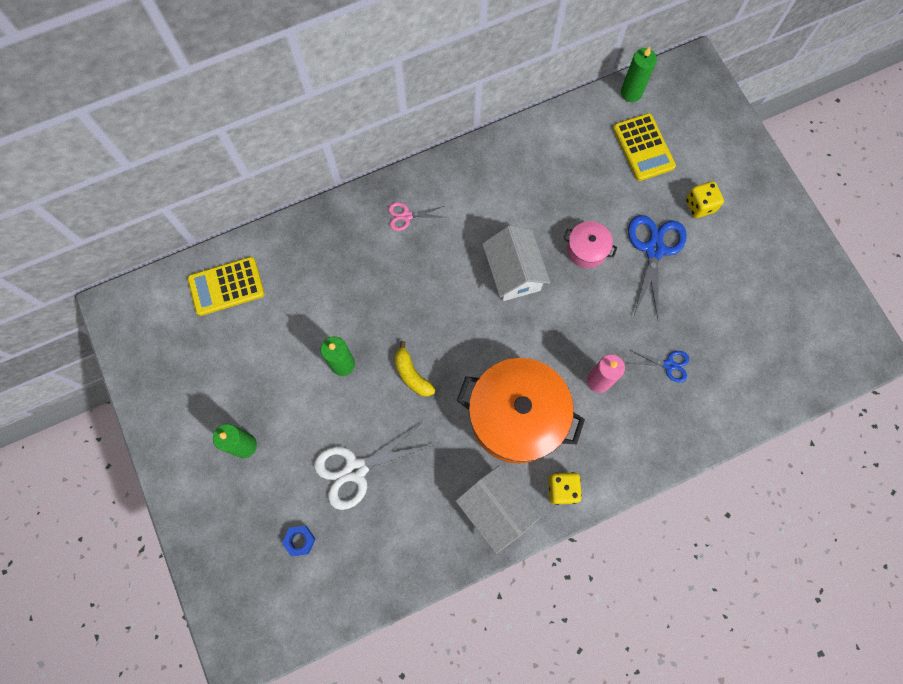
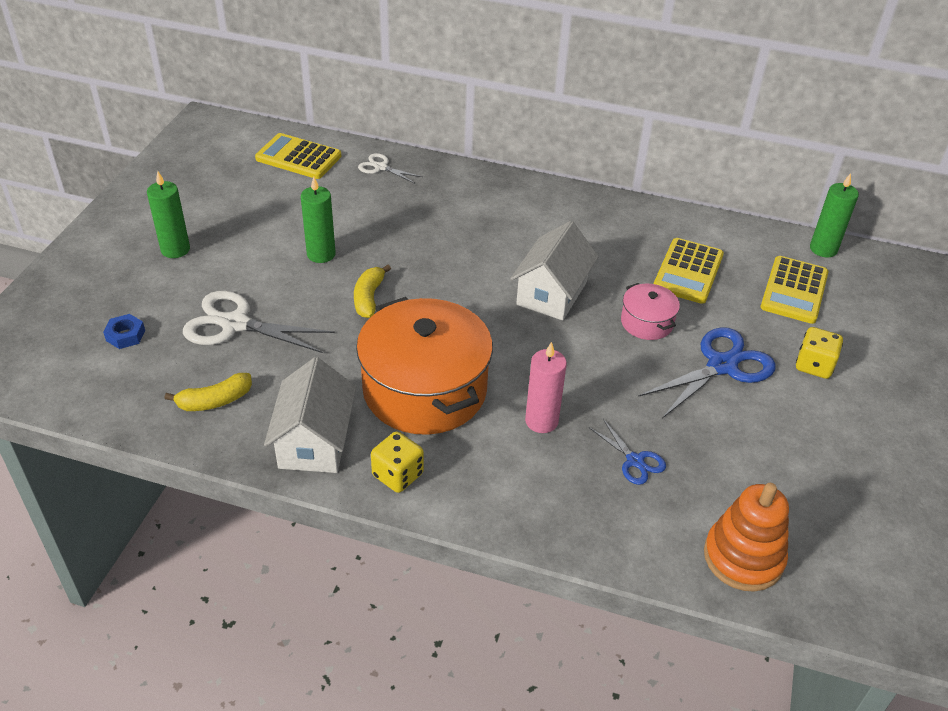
camera: 40 degrees right, 30 degrees down
pink scissors [388,202,444,231] -> none
none -> yellow banana [164,373,252,411]
none -> white scissors [358,153,422,183]
none -> yellow calculator [654,238,724,304]
none -> orange stacking toy [704,483,789,592]

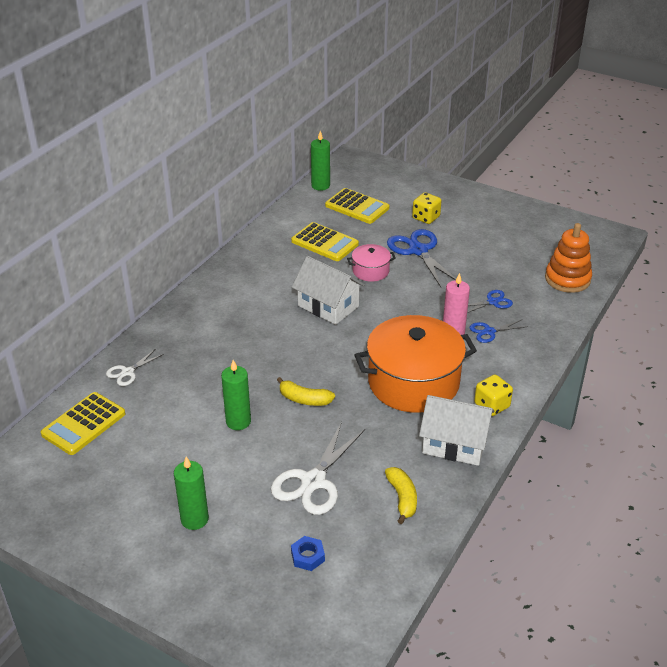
camera: 75 degrees left, 5 degrees down
none -> blue scissors [470,320,528,343]

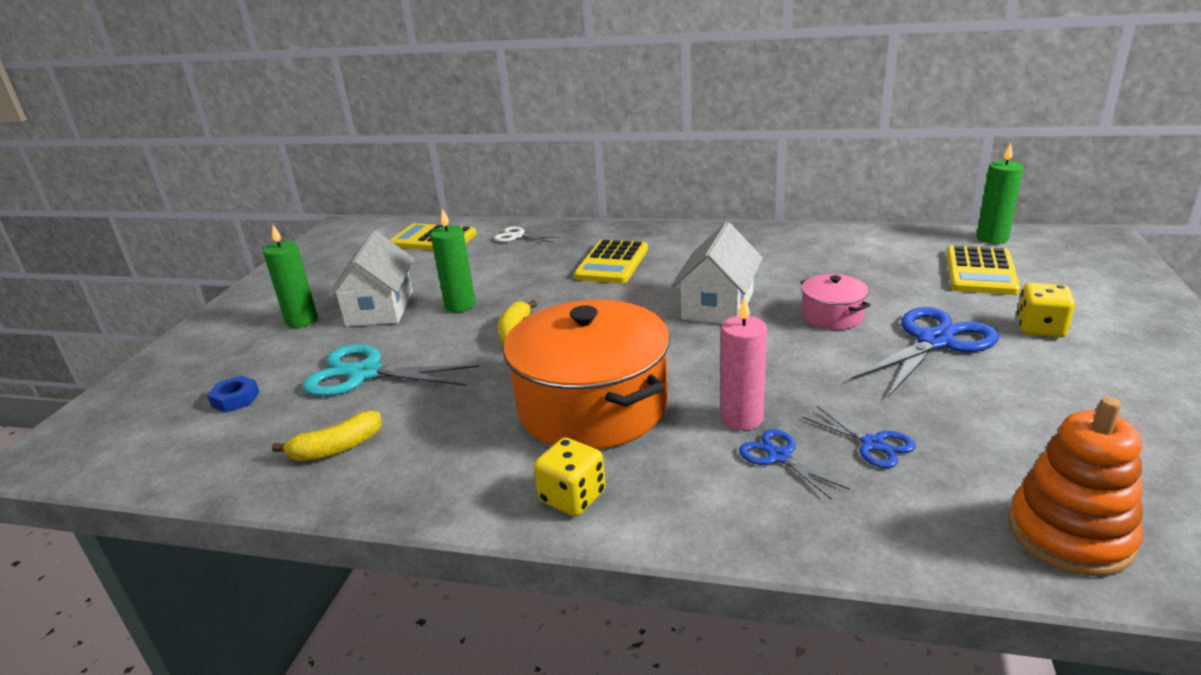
camera: 75 degrees right, 10 degrees down
white scissors [271,422,365,515] -> turquoise scissors [302,344,479,397]
yellow calculator [291,222,359,261] -> yellow calculator moved to [574,239,648,283]
white house [419,395,495,466] -> white house moved to [327,230,414,327]

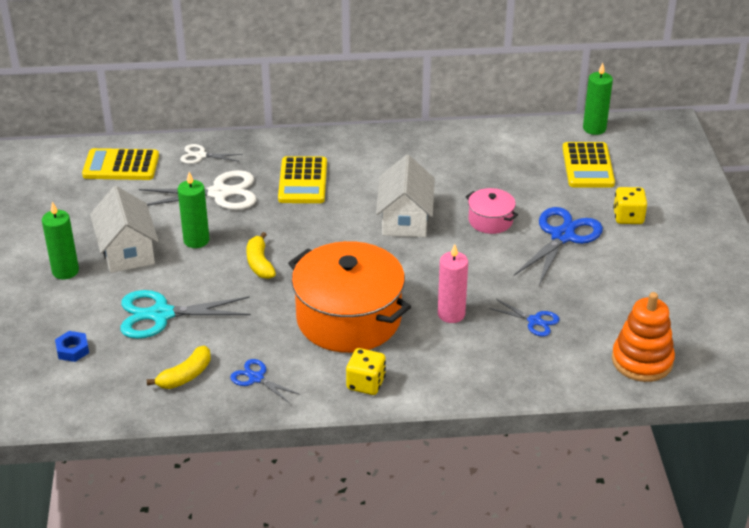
camera: 20 degrees left, 10 degrees up
blue scissors [739,429,850,500] -> blue scissors moved to [230,359,300,403]
none -> white scissors [139,170,256,210]

